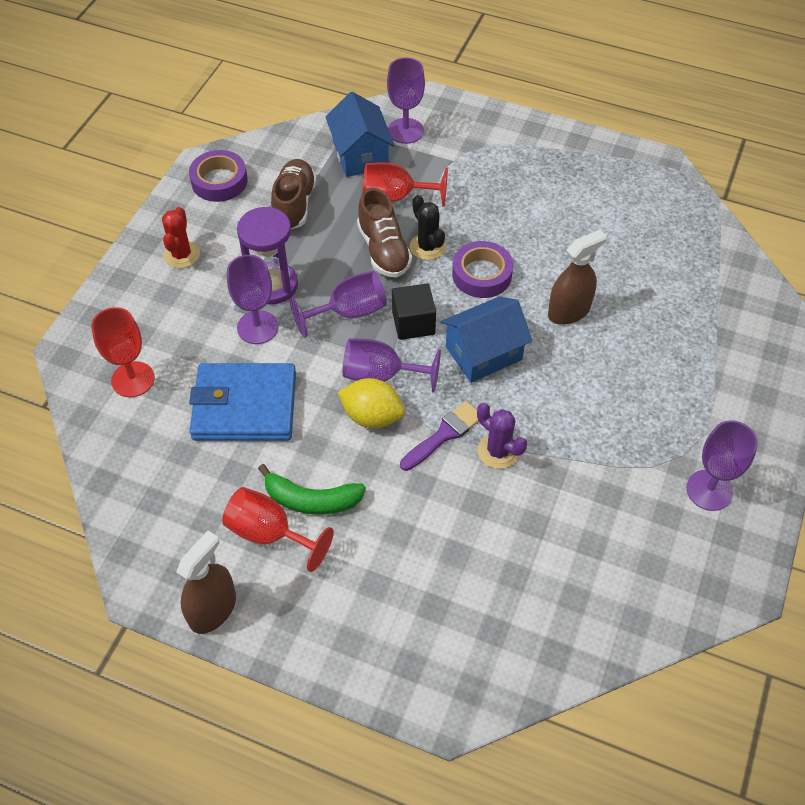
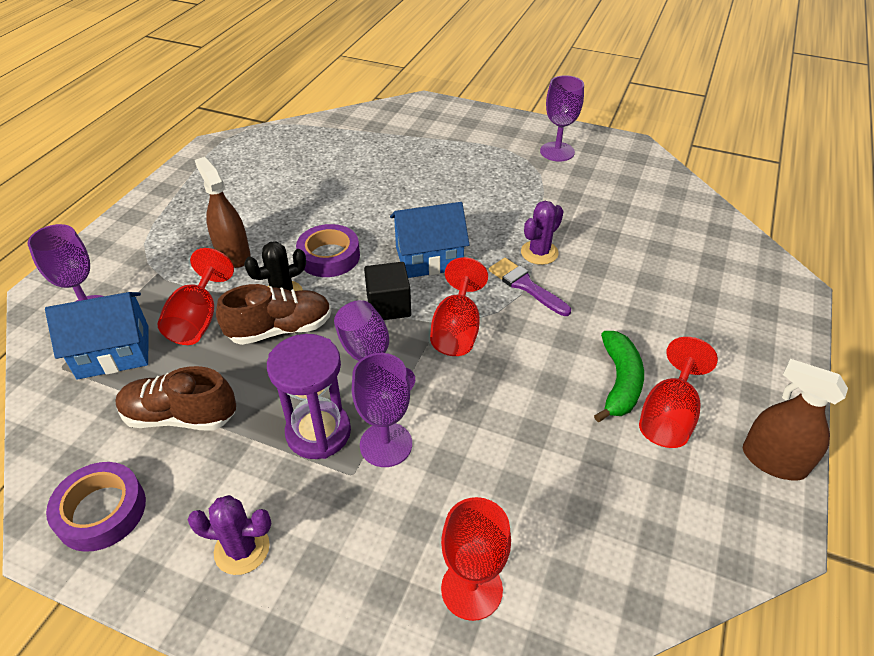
camera: 90 degrees left, 10 degrees down
red cactus [162,207,200,268] -> purple cactus [188,495,271,575]
blue wallet [189,363,296,441] -> none
yellow lemon [337,378,405,428] -> none
purple goblet [343,338,441,393] -> red goblet [430,257,488,356]
blue house [441,297,532,383] -> blue house turned 75 degrees counterclockwise [390,202,469,278]
brown spray bottle [548,230,607,325] -> brown spray bottle moved to [195,157,250,268]

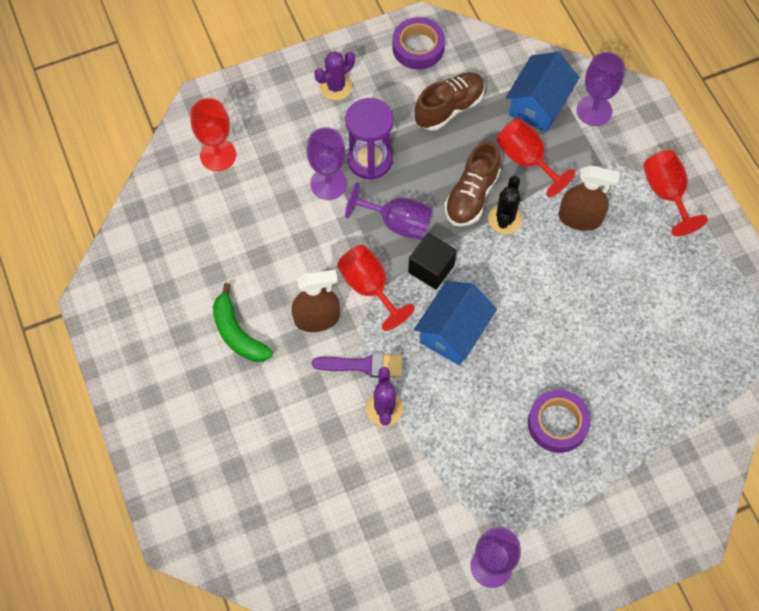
camera: 135 degrees right, 20 degrees up
purple tape [296,224,360,277] -> purple tape moved to [528,390,591,453]
red goblet [639,337,718,448] -> red goblet moved to [643,150,708,236]
brown spray bottle [743,359,848,481] -> brown spray bottle moved to [291,270,340,332]

